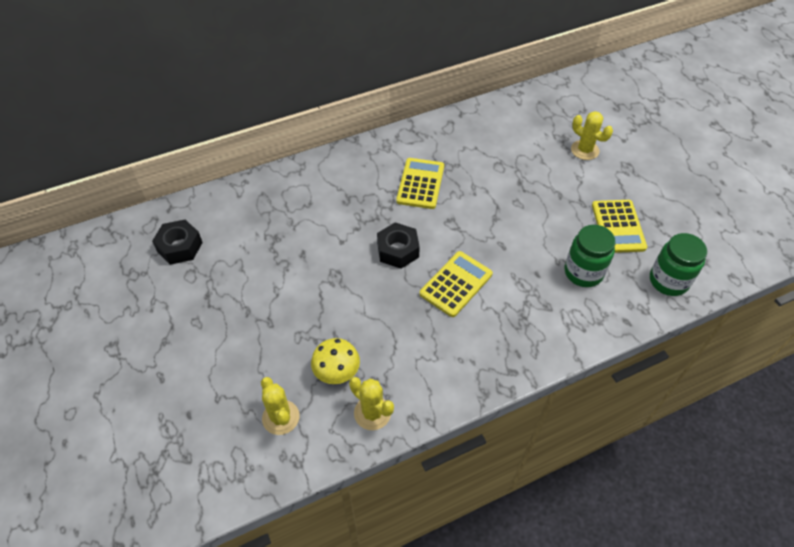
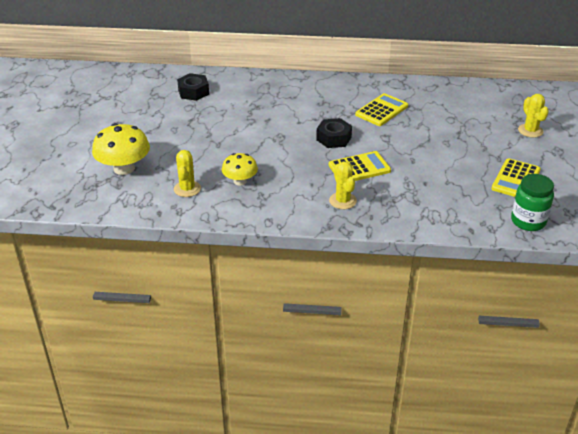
camera: 30 degrees right, 15 degrees down
yellow cactus [349,377,394,430] -> yellow cactus moved to [329,162,357,209]
green jar [565,225,616,287] -> none
none -> yellow mushroom [92,123,150,175]

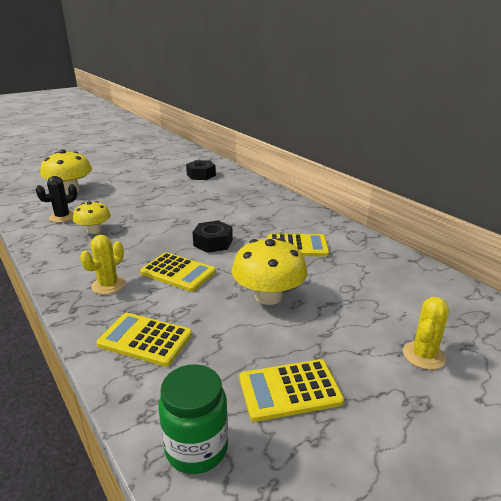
camera: 50 degrees right, 10 degrees down
yellow cactus [174,150,201,197] -> black cactus [36,176,77,222]
none -> yellow calculator [96,313,192,367]
none -> yellow mushroom [232,238,307,305]

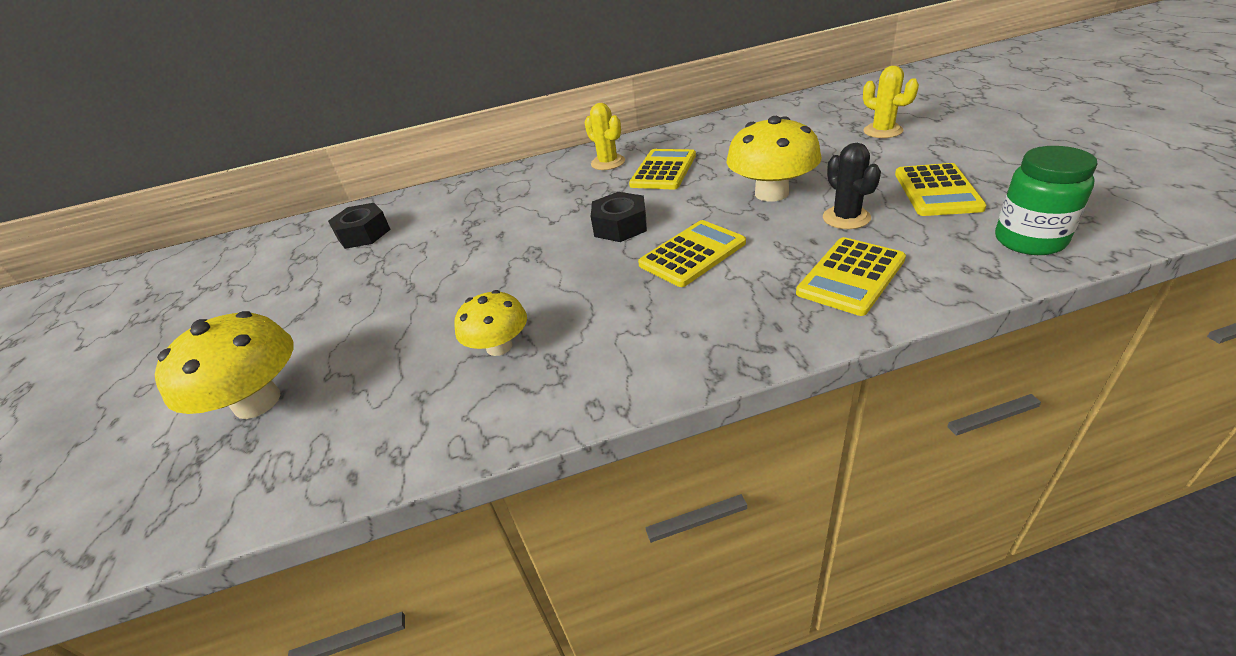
camera: 65 degrees left, 10 degrees up
black cactus [36,176,77,222] -> black cactus moved to [823,143,881,229]
yellow cactus [80,235,126,295] -> yellow cactus moved to [584,103,625,170]

